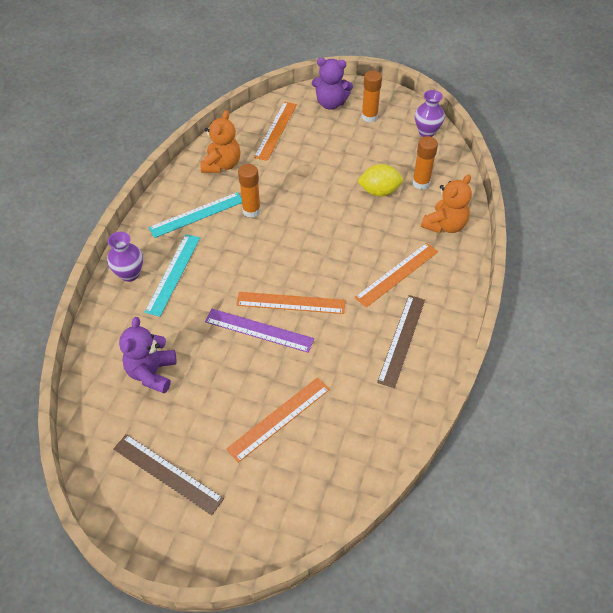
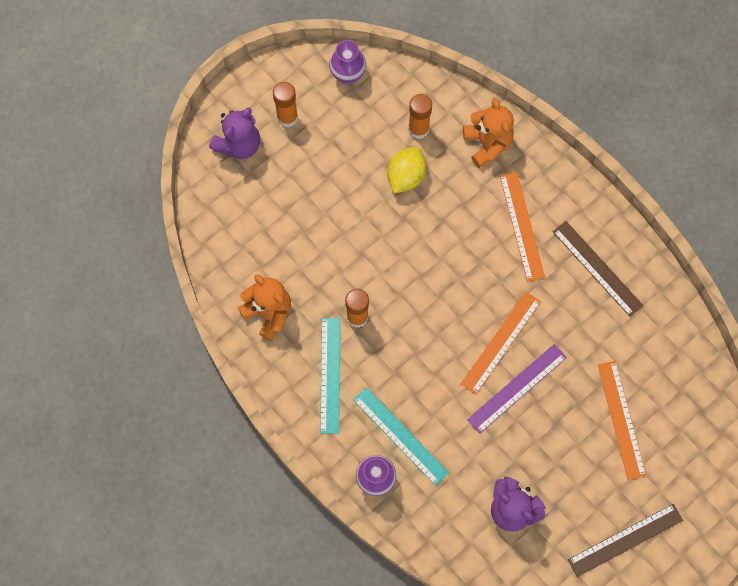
camera: 60 degrees left, 20 degrees up
orange ruler [254,102,297,161] -> none

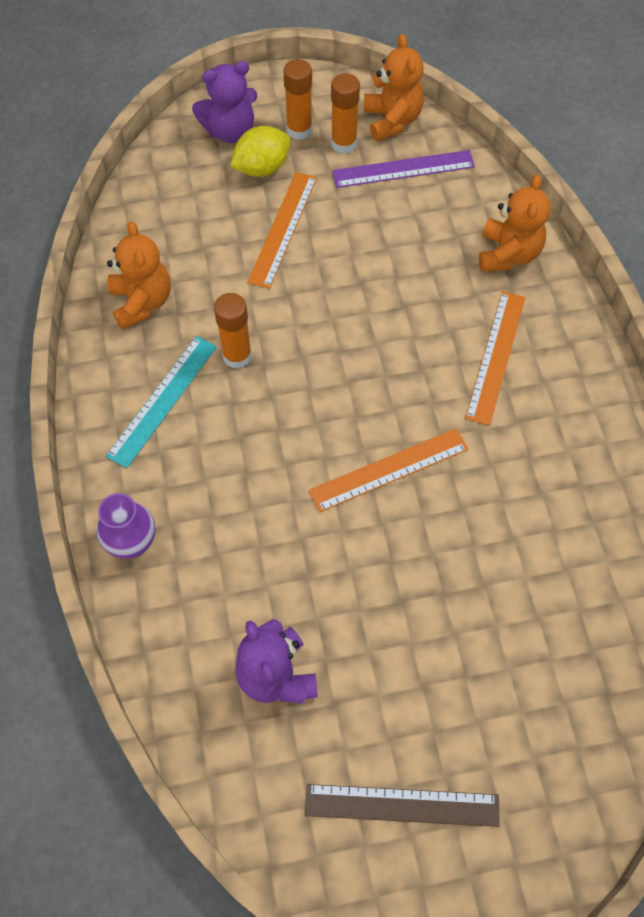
camera: 30 degrees right, 10 degrees down
purple vase [329,40,366,84] -> orange teddy bear [364,34,424,142]
turquoise ruler [353,387,449,486] -> none
yellow lemon [387,147,426,194] -> yellow lemon moved to [230,126,291,177]
orange glue stick [408,94,432,139] -> orange glue stick moved to [331,73,360,154]
purple ruler [467,344,567,434] -> purple ruler moved to [332,150,475,188]
brown ruler [553,221,644,317] -> none
orange ruler [598,361,646,480] -> orange ruler moved to [247,172,317,289]

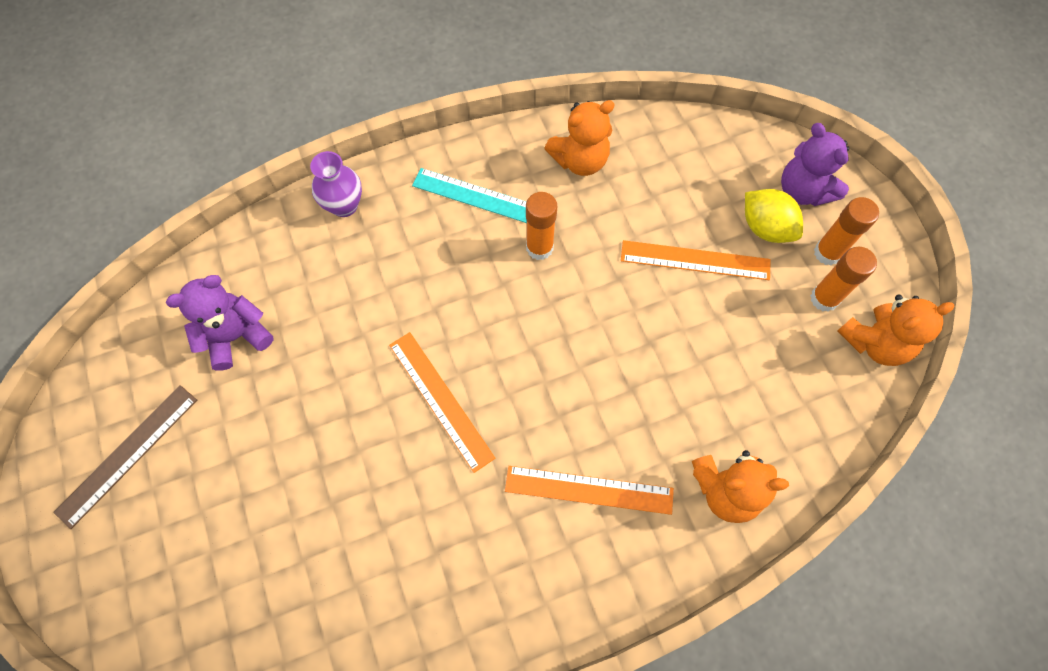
camera: 80 degrees right, 5 degrees up
brown ruler [305,784,500,827] -> brown ruler turned 45 degrees clockwise [53,385,197,529]
purple ruler [332,150,475,188] -> none

